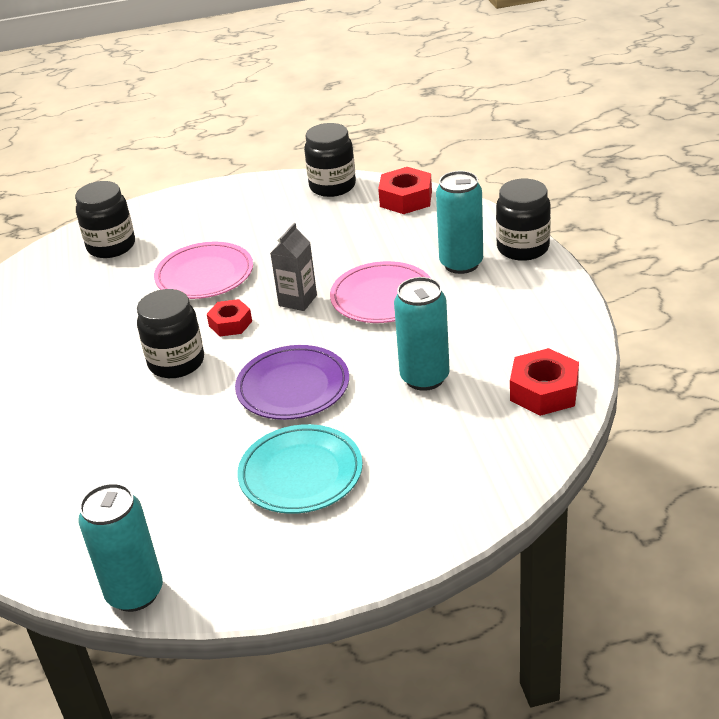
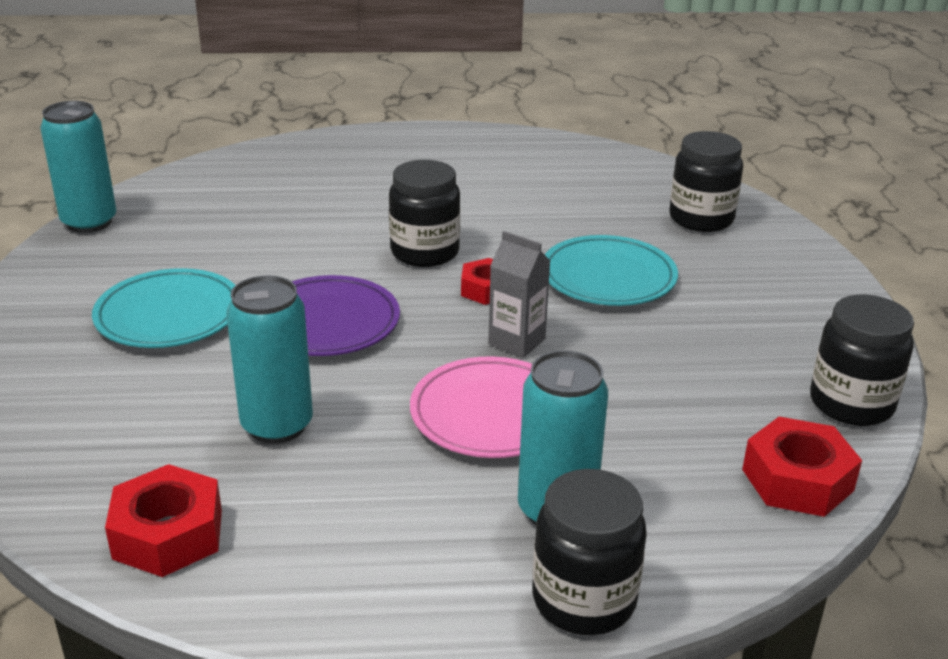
camera: 95 degrees right, 5 degrees down
pink plate [154,242,253,299] -> turquoise plate [545,235,678,306]

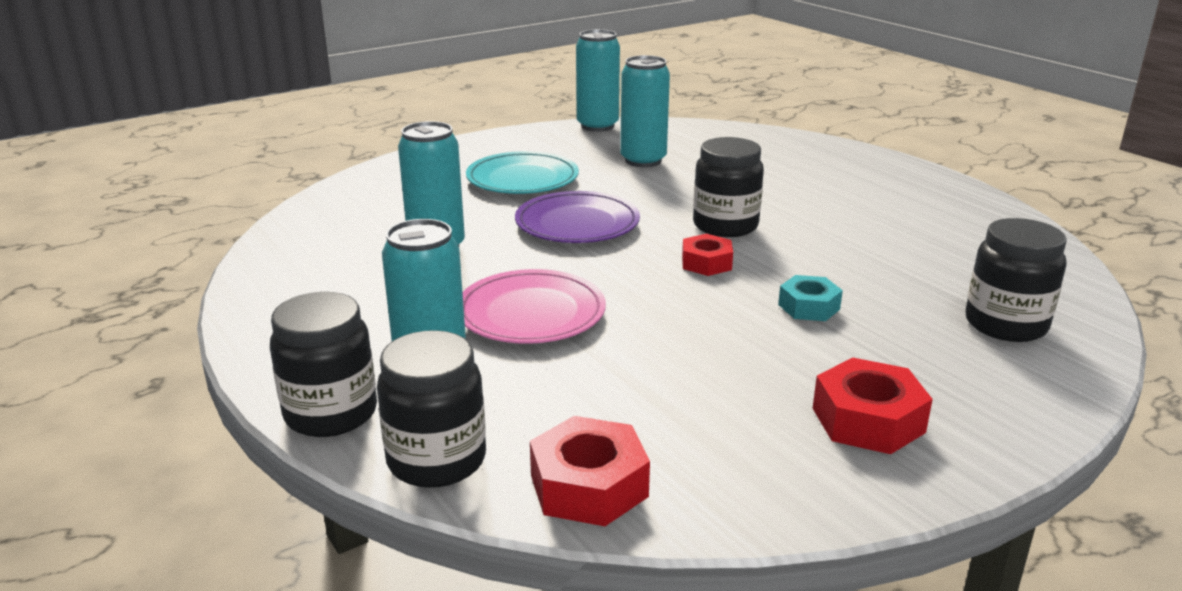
camera: 60 degrees right, 5 degrees down
red nut [105,464,222,577] -> red nut moved to [812,357,933,454]
grey carton [488,231,550,358] -> none
turquoise plate [545,235,678,306] -> turquoise nut [778,275,843,321]
black jar [810,295,914,426] -> black jar moved to [377,330,486,488]
none -> turquoise can [620,55,670,167]

